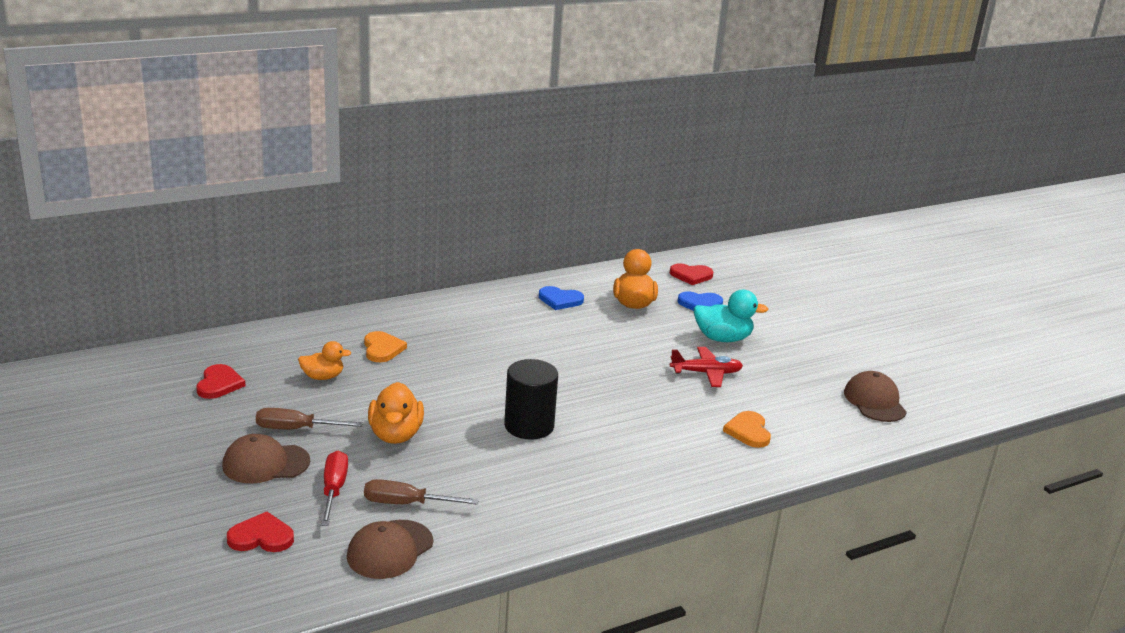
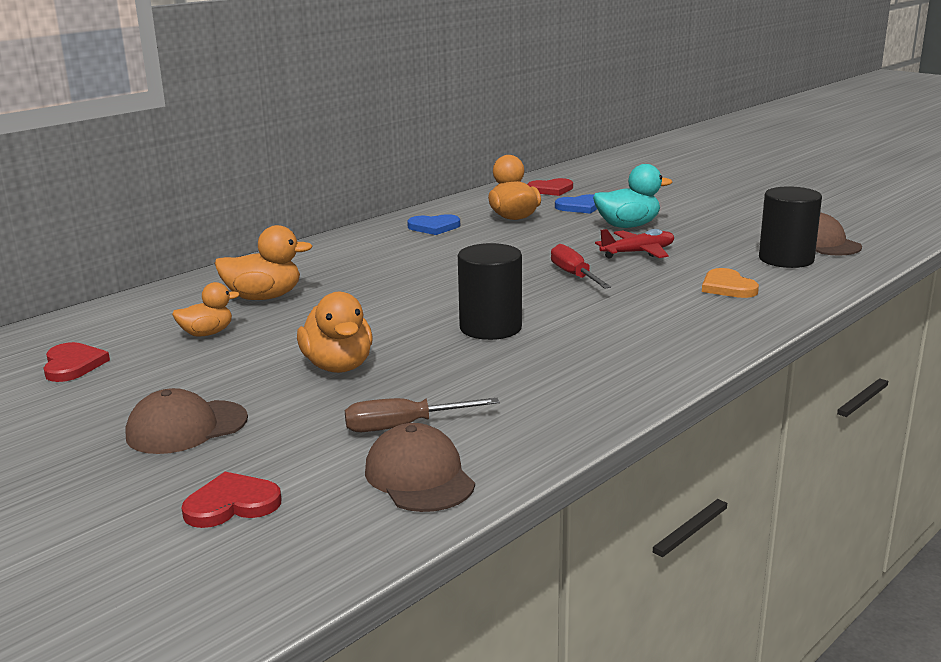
camera: 15 degrees left, 5 degrees down
brown screwdriver [256,408,363,429] -> none
red screwdriver [321,450,348,526] -> red screwdriver moved to [551,244,611,289]
brown cap [347,520,433,579] -> brown cap turned 135 degrees clockwise [365,423,475,512]
orange heart [364,331,407,362] -> orange duck [215,225,313,300]
none -> black cylinder [759,186,822,268]

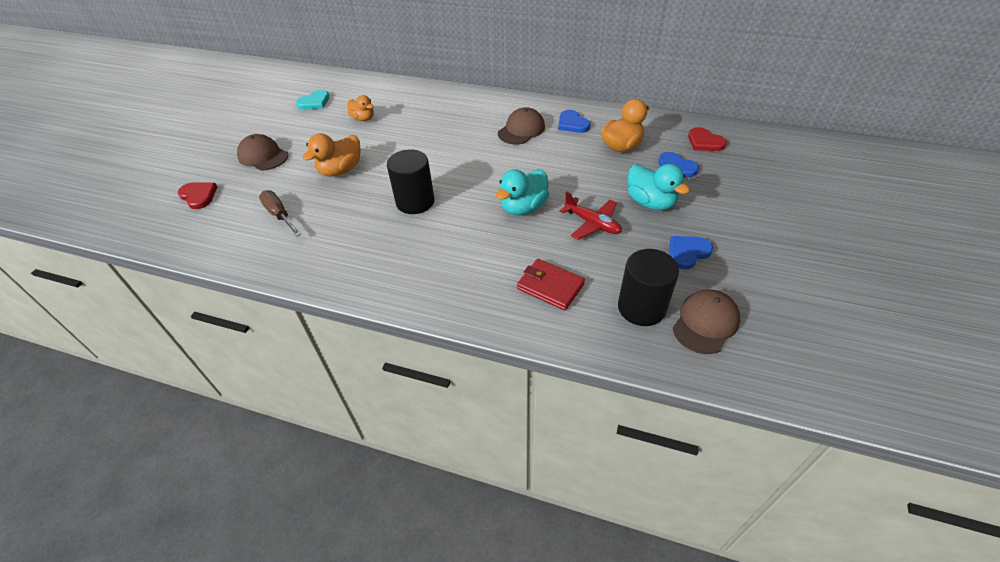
camera: 65 degrees right, 25 degrees up
red heart [43,342,110,382] -> turquoise heart [296,90,329,109]
orange duck [215,225,313,300] -> none
brown cap [365,423,475,512] -> brown cap moved to [498,107,545,145]
red screwdriver [551,244,611,289] -> turquoise duck [496,169,549,215]
orange heart [702,268,759,298] -> red wallet [517,259,585,311]
none -> blue heart [669,236,713,269]

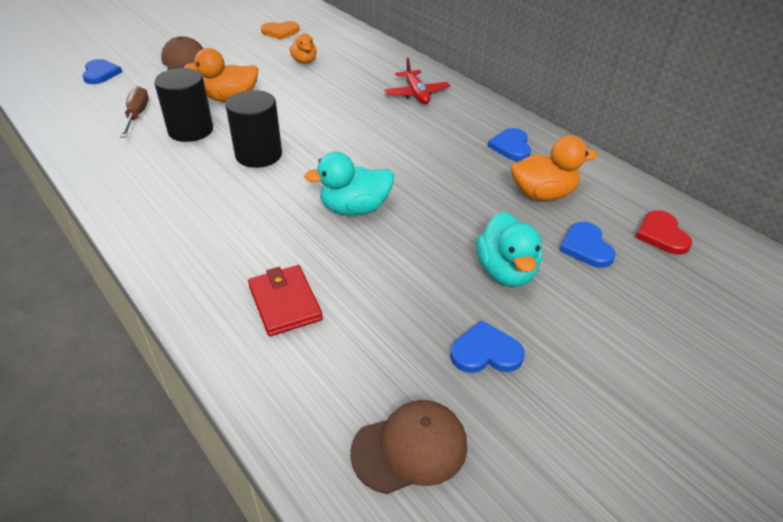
camera: 30 degrees right, 5 degrees down
red heart [178,183,217,209] -> blue heart [82,59,122,84]
turquoise heart [296,90,329,109] -> orange heart [261,21,300,40]
brown cap [498,107,545,145] -> none
red plane [559,191,622,240] -> red plane moved to [384,58,450,104]
black cylinder [618,249,679,326] -> black cylinder moved to [154,68,213,142]

